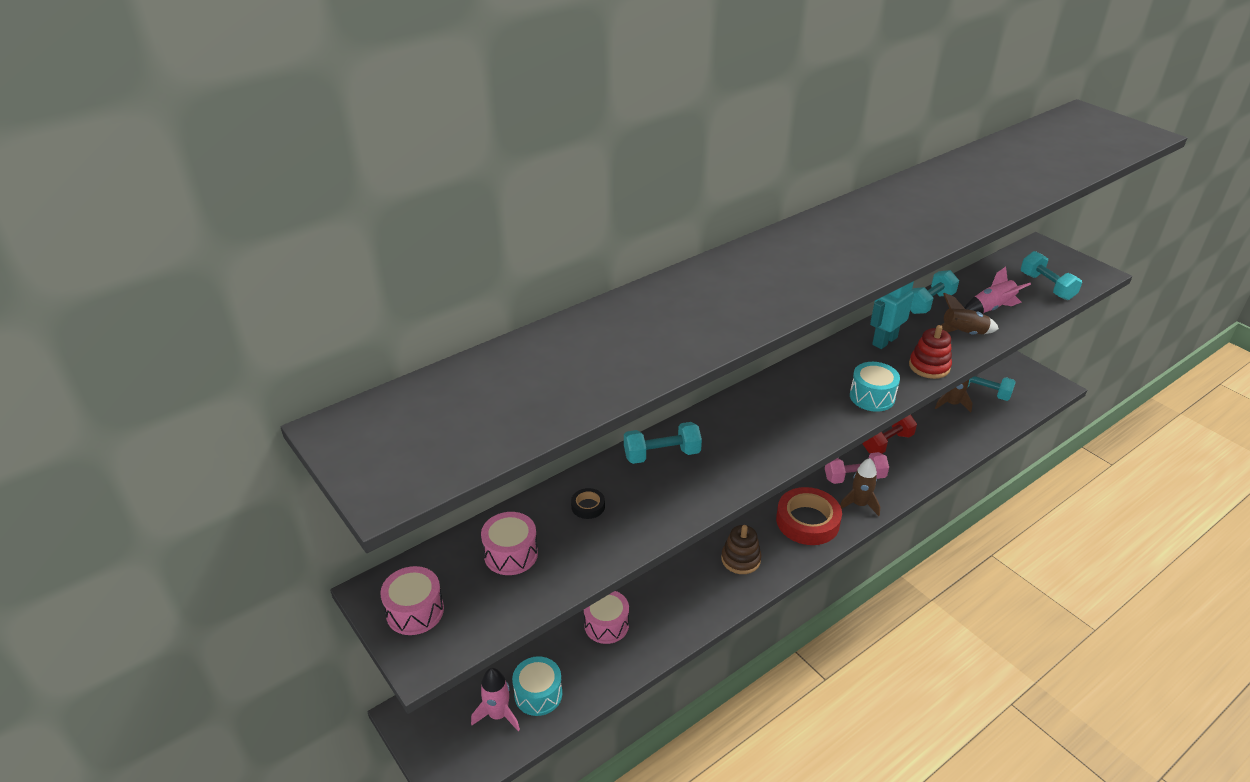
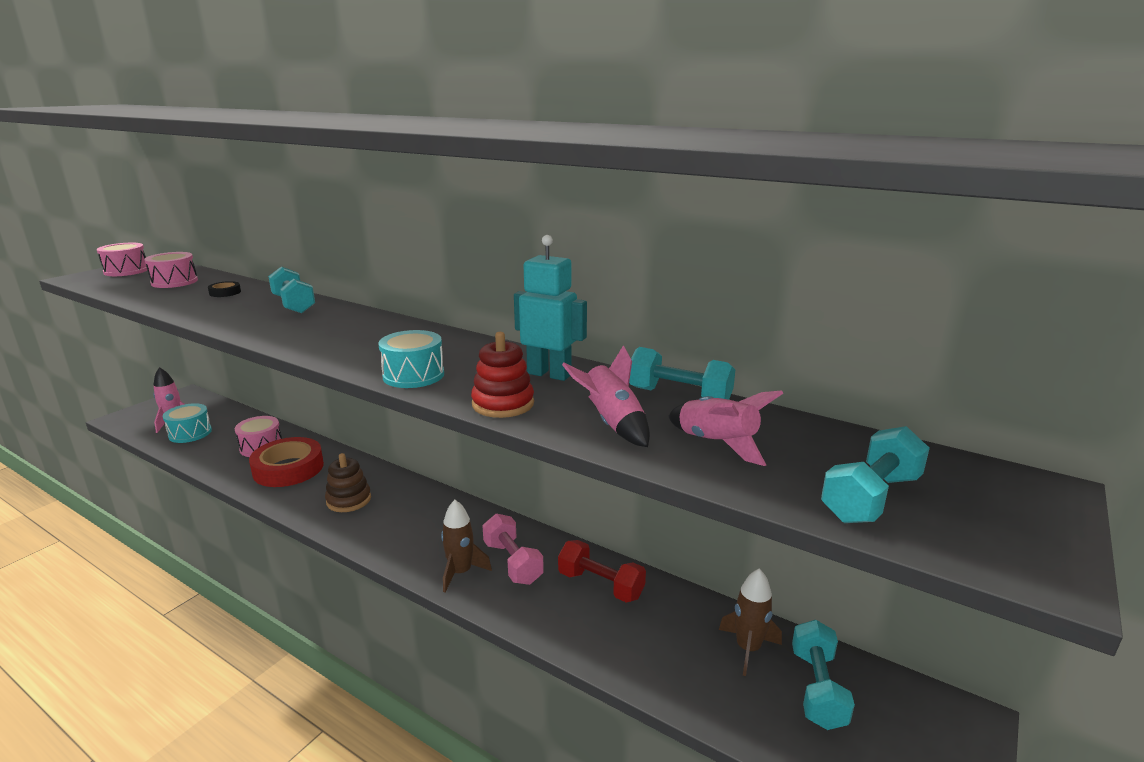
camera: 70 degrees right, 15 degrees down
red tape [776,487,842,545] -> red tape moved to [249,437,324,487]
brown rocket [941,293,999,335] -> pink rocket [562,345,650,447]

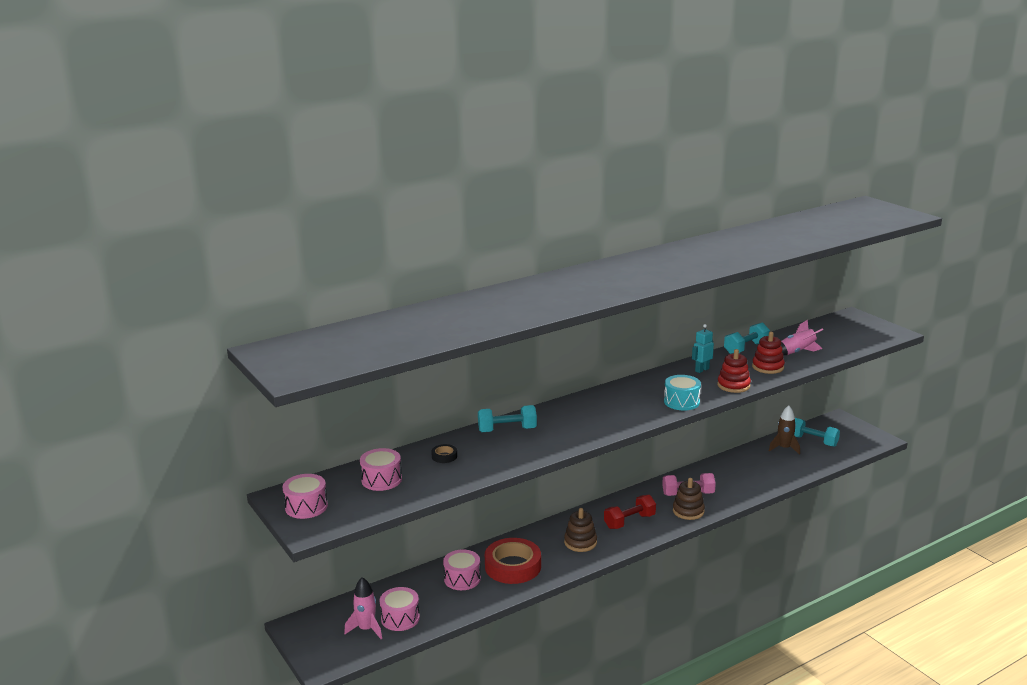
camera: 65 degrees left, 0 degrees up
turquoise drum [163,403,212,443] -> pink drum [380,587,420,631]
brown rocket [441,500,492,592] -> brown stacking toy [673,478,705,520]
turquoise robot [514,235,587,381] -> turquoise robot [692,324,714,373], size x0.64
red dumbbell [558,540,646,603] -> red dumbbell moved to [604,495,656,529]
pink rocket [562,345,650,447] -> red stacking toy [752,332,785,374]
turquoise dumbbell [821,426,930,523] -> none

